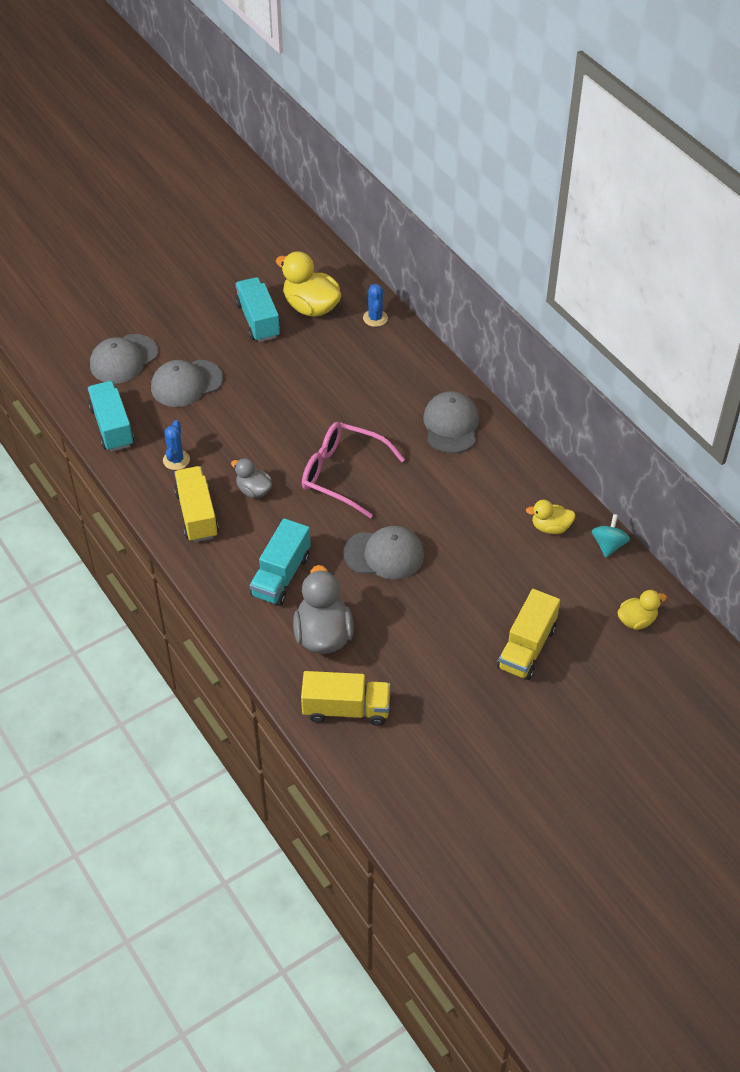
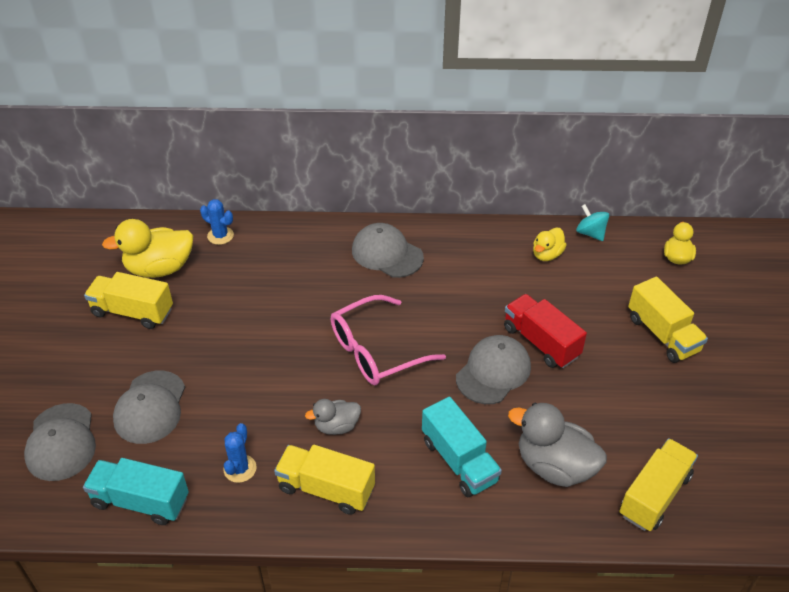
camera: 55 degrees left, 5 degrees down
blue cactus [163,420,190,470] -> blue cactus turned 60 degrees clockwise [224,423,257,483]
turquoise truck [235,277,280,342] -> yellow truck [84,272,173,329]
none -> red truck [504,294,587,368]

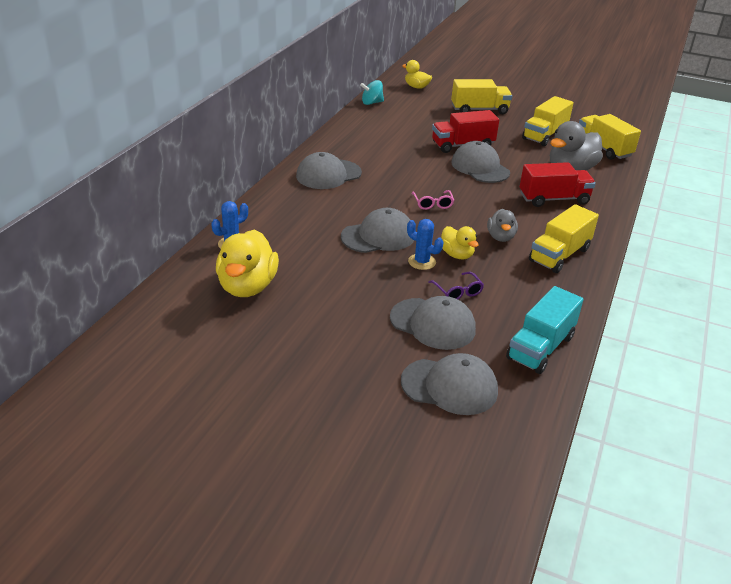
camera: 70 degrees left, 10 degrees down
yellow truck [84,272,173,329] -> yellow truck moved to [522,96,574,146]
blue cactus [224,423,257,483] -> blue cactus moved to [407,219,443,270]
pink glasses [331,295,446,385] -> pink glasses [412,190,454,210], size x0.46
turquoise truck [422,396,502,497] -> red truck [520,162,596,207]
yellow duck [533,228,567,261] -> yellow duck moved to [441,226,479,259]
none -> grey cap [341,208,414,253]
none -> purple glasses [428,271,484,299]

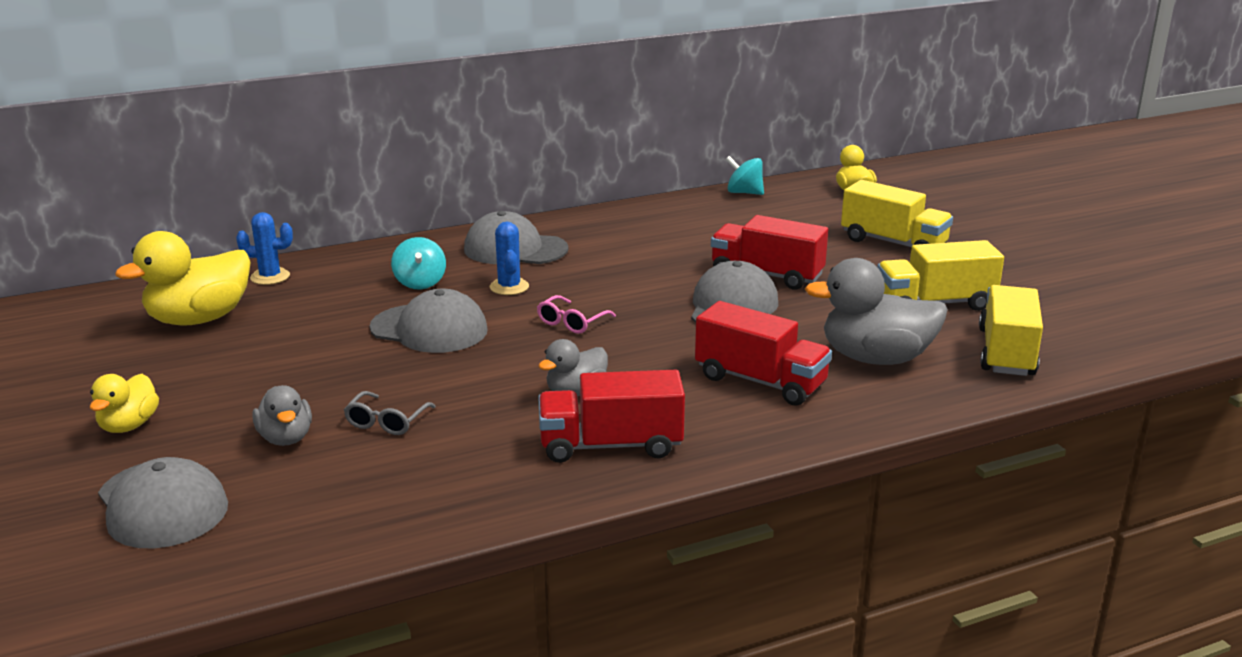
camera: 45 degrees right, 10 degrees down
grey cap [390,296,476,350] -> grey duck [252,385,312,446]
blue cactus [407,219,443,270] -> blue cactus moved to [490,222,529,295]
purple glasses [428,271,484,299] -> grey glasses [344,391,436,435]
yellow duck [441,226,479,259] -> yellow duck moved to [90,374,159,433]
turquoise truck [506,286,584,374] -> none
yellow truck [529,204,599,273] -> red truck [538,370,685,463]
none -> turquoise spinning top [391,237,446,289]

